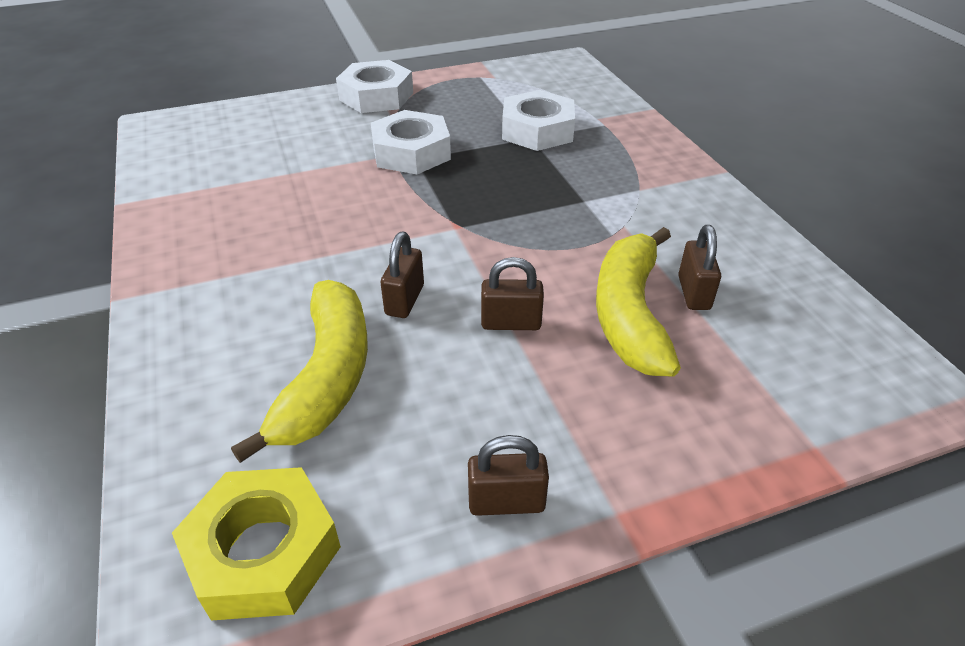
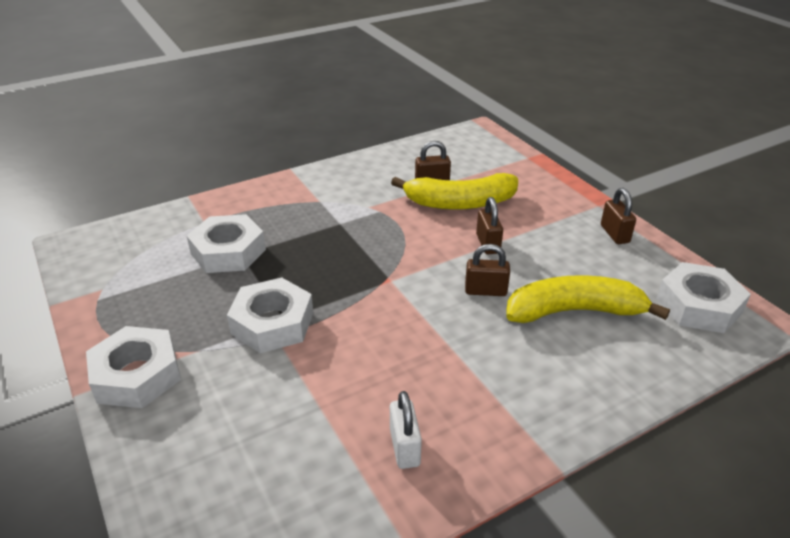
camera: 100 degrees left, 5 degrees down
yellow nut [172,467,341,621] -> white nut [656,262,751,333]
none -> white padlock [390,391,422,469]

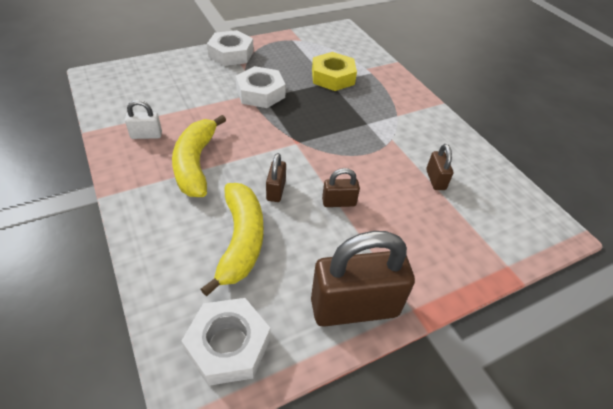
camera: 90 degrees right, 10 degrees up
white nut [187,214,266,273] -> yellow nut [312,52,357,91]
yellow banana [391,173,518,210] -> yellow banana moved to [172,115,226,197]
brown padlock [601,188,636,244] -> brown padlock [311,231,415,327], size x2.12

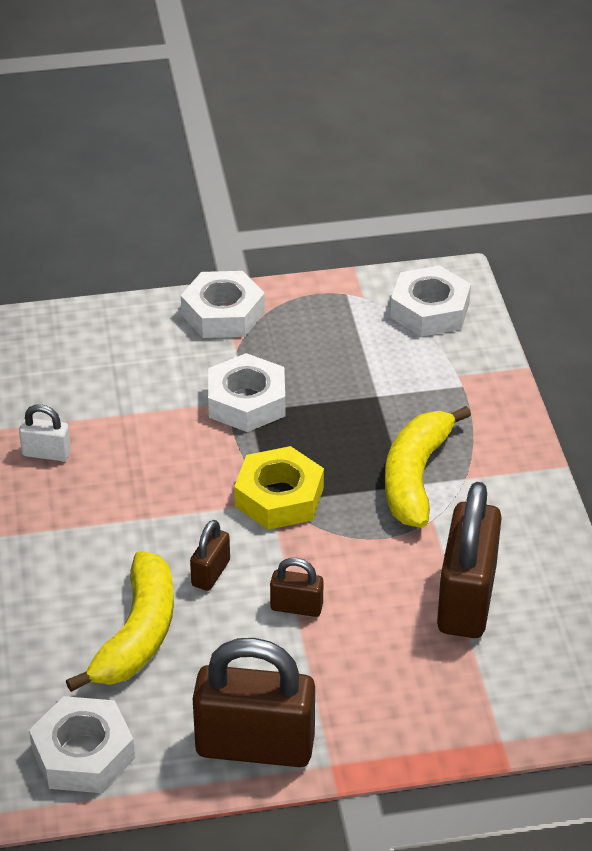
camera: 20 degrees right, 5 degrees down
yellow banana [172,115,226,197] -> yellow banana moved to [385,406,471,528]
yellow nut [312,52,357,91] -> yellow nut moved to [234,446,324,530]
brown padlock [426,144,453,190] -> brown padlock [437,482,502,638], size x2.12
none -> white nut [390,266,471,337]

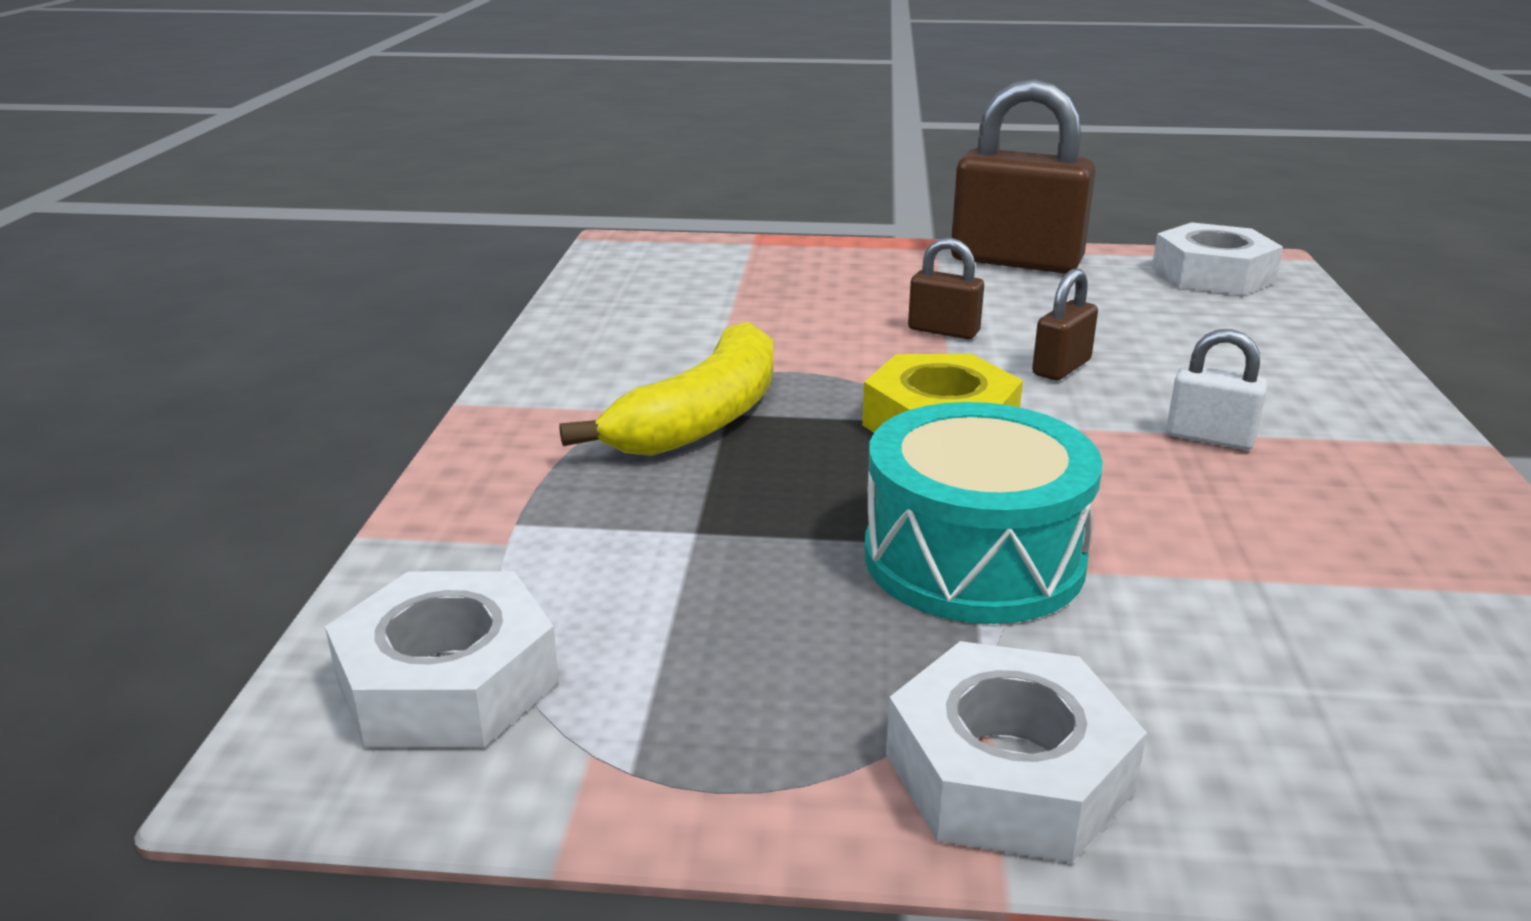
camera: 165 degrees left, 15 degrees down
white padlock [19,404,71,461] -> white padlock moved to [1166,329,1268,450]
yellow banana [66,551,174,692] -> none
white nut [208,353,285,432] -> turquoise drum [864,402,1103,624]
brown padlock [437,482,502,638] -> none

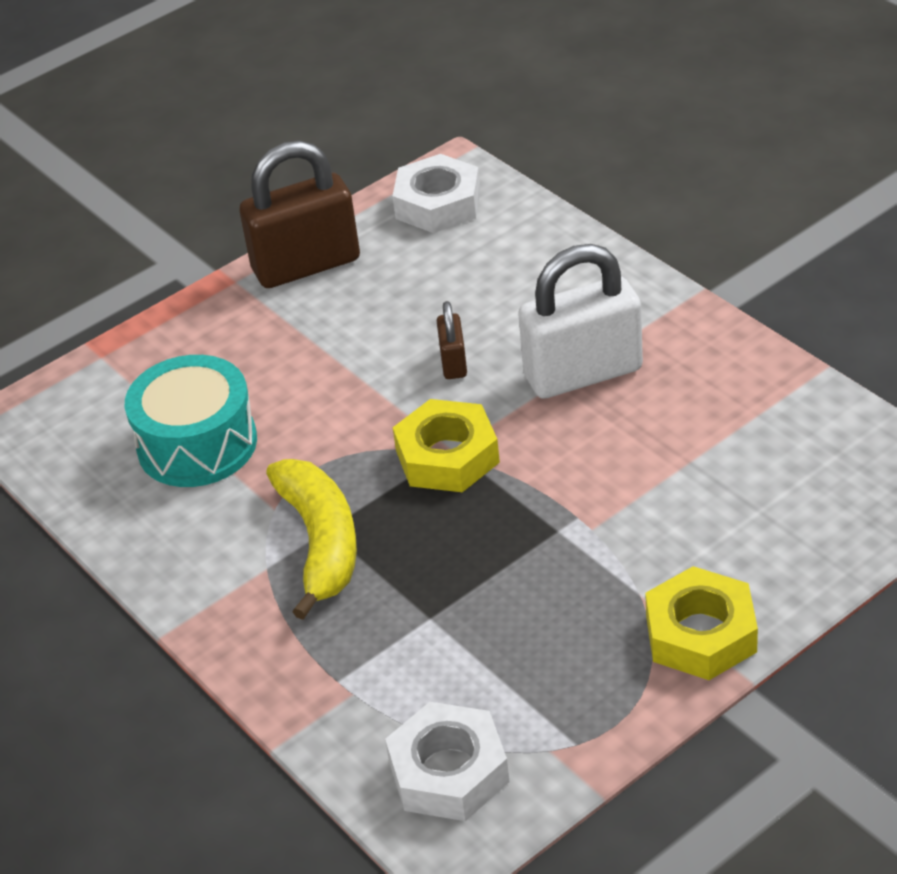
camera: 40 degrees left, 15 degrees up
turquoise drum [864,402,1103,624] -> turquoise drum moved to [125,355,257,487]
white nut [886,641,1147,863] -> yellow nut [645,566,758,680]
brown padlock [908,238,984,339] -> none
white padlock [1166,329,1268,450] -> white padlock [518,244,643,399], size x2.12

